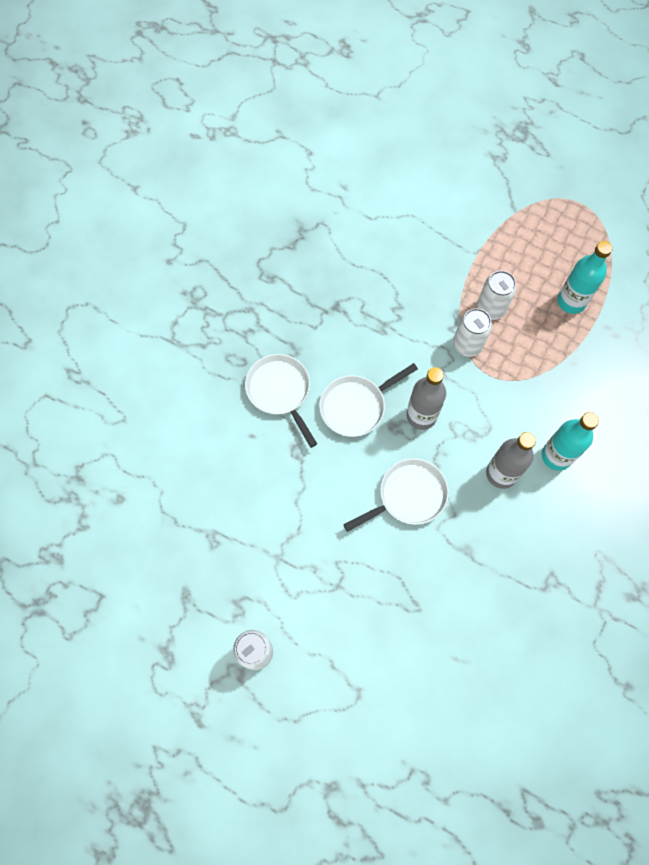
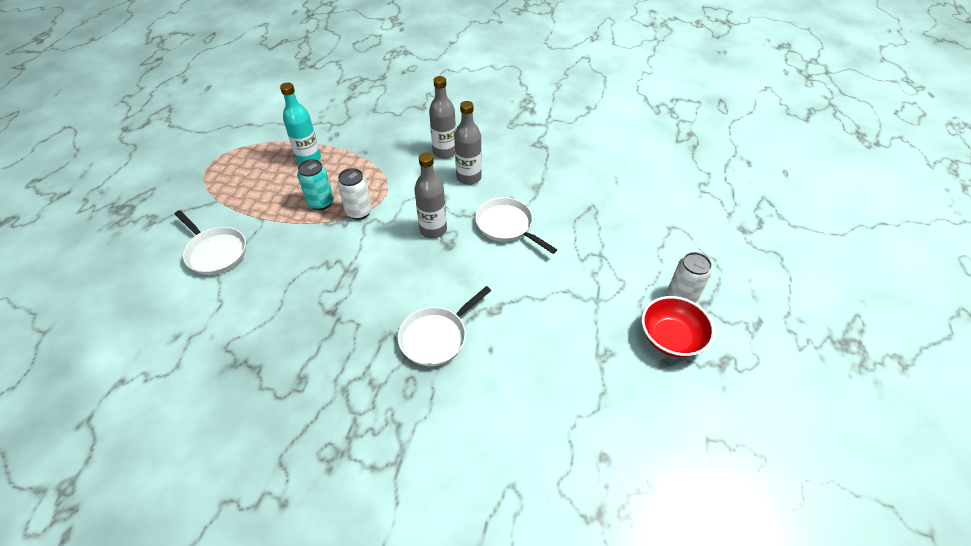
camera: 105 degrees left, 20 degrees down
white pan [319,363,418,437] -> white pan moved to [175,210,246,275]
white can [477,271,516,320] -> turquoise can [297,159,334,210]
turquoise bottle [542,412,599,471] -> grey bottle [429,76,456,159]
none -> red bowl [642,296,715,357]

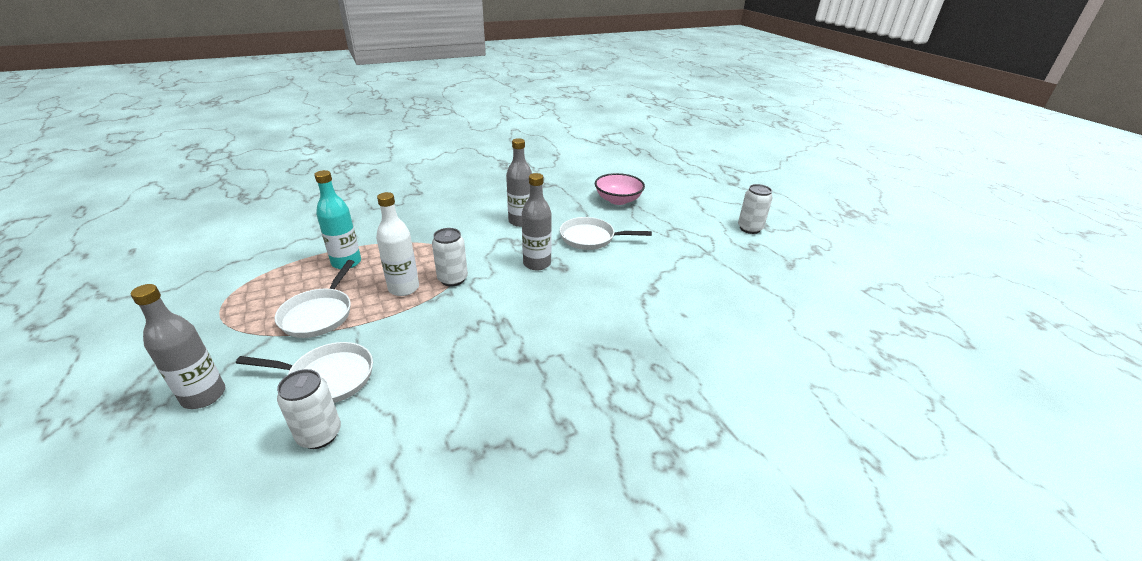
camera: 40 degrees left, 15 degrees down
turquoise can [297,159,334,210] -> white bottle [376,192,419,296]
white pan [398,286,491,366] -> white pan moved to [275,260,354,338]
grey bottle [429,76,456,159] -> grey bottle moved to [131,284,225,409]
red bowl [642,296,715,357] -> none
none -> white can [277,369,341,449]
none -> pink bowl [595,173,645,205]

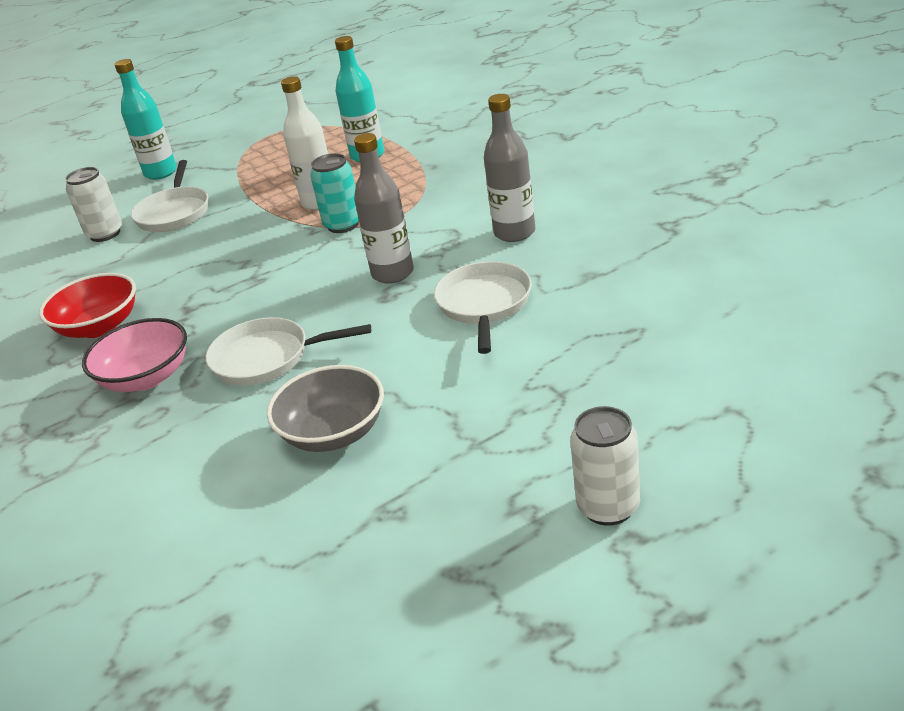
camera: 90 degrees right, 0 degrees up
grey bottle [131,284,225,409] -> turquoise bottle [115,59,177,180]
white pan [275,260,354,338] -> white pan moved to [206,317,371,386]
white can [432,228,468,286] -> turquoise can [310,153,359,233]
pink bowl [595,173,645,205] -> pink bowl moved to [82,318,187,392]
none -> red bowl [39,273,136,338]
none -> grey bowl [267,365,384,452]

